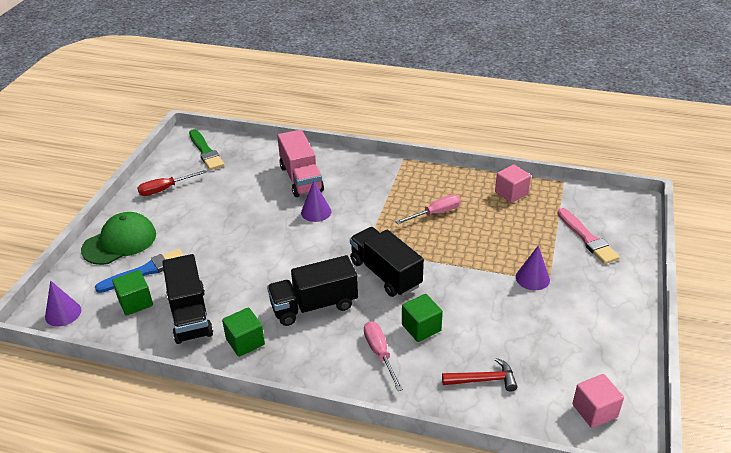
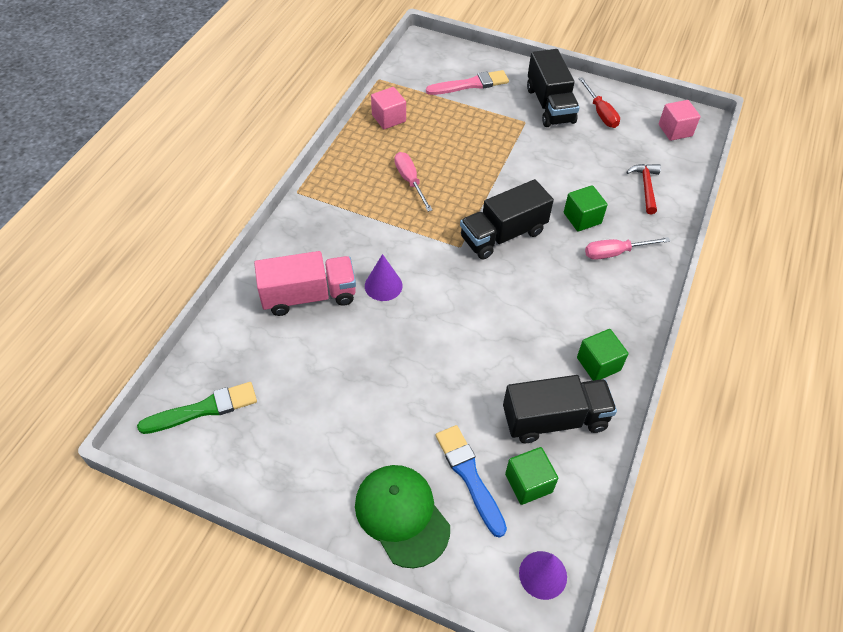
camera: 85 degrees left, 15 degrees up
red screwdriver [138,170,207,196] -> red screwdriver moved to [578,77,620,128]
black truck [267,255,358,326] -> black truck moved to [527,49,580,127]
purple cone [516,245,550,290] -> none

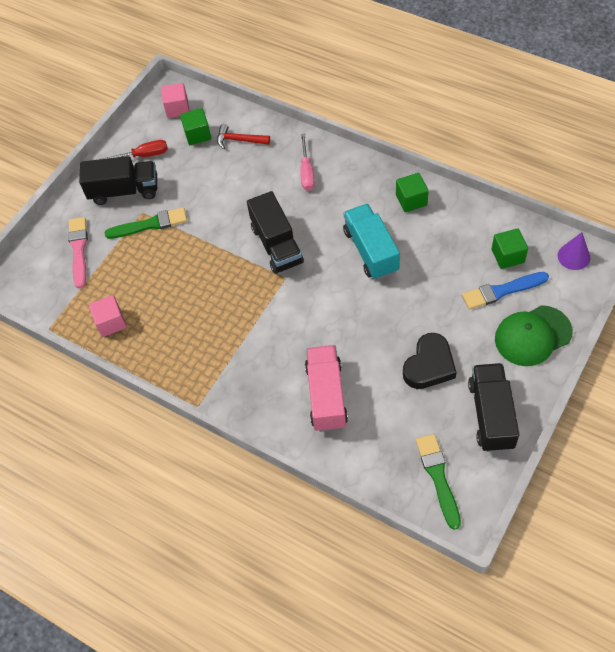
camera: 75 degrees left, 5 degrees up
purple cone [365,254,403,301] -> none
pink screwdriver [394,152,432,212] -> none
black truck [503,375,617,443] -> black truck moved to [468,363,519,452]
green cube [564,185,608,231] -> green cube moved to [180,108,211,145]
none -> green brush [104,207,187,239]
none -> turquoise truck [343,204,400,280]
none -> black heart [403,333,457,389]

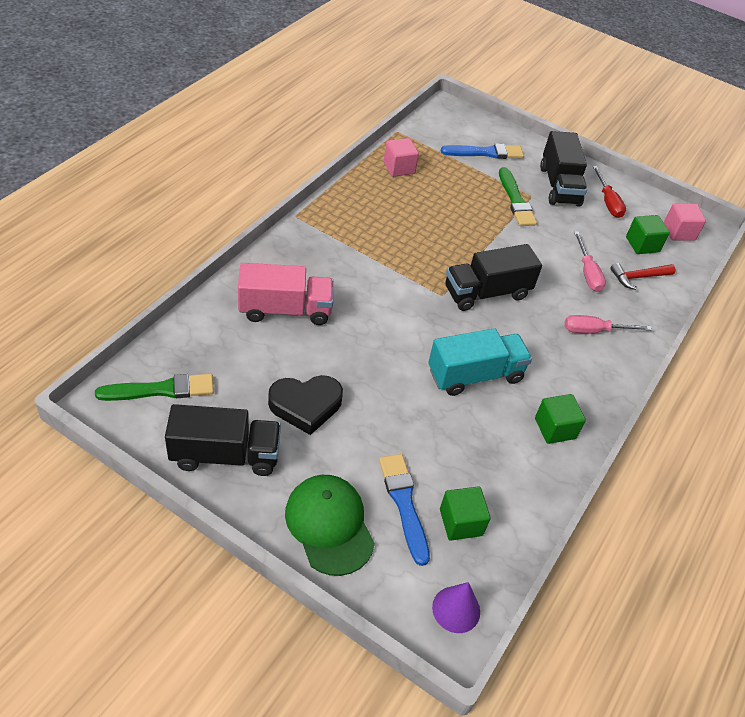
camera: 80 degrees right, 10 degrees down
pink brush [68,217,88,288] -> blue brush [441,143,524,159]
red hammer [217,124,270,149] -> red hammer turned 120 degrees counterclockwise [610,263,676,290]
black heart [403,333,457,389] -> black heart turned 45 degrees counterclockwise [268,375,343,435]
none -> pink screwdriver [574,231,606,292]

